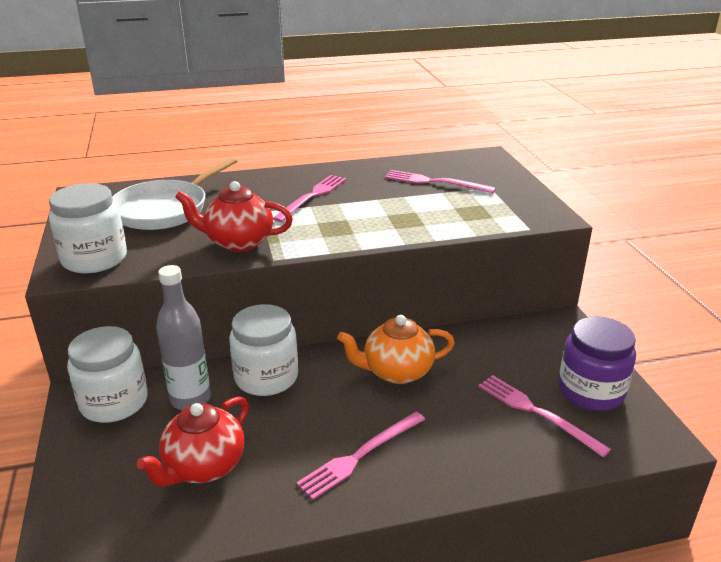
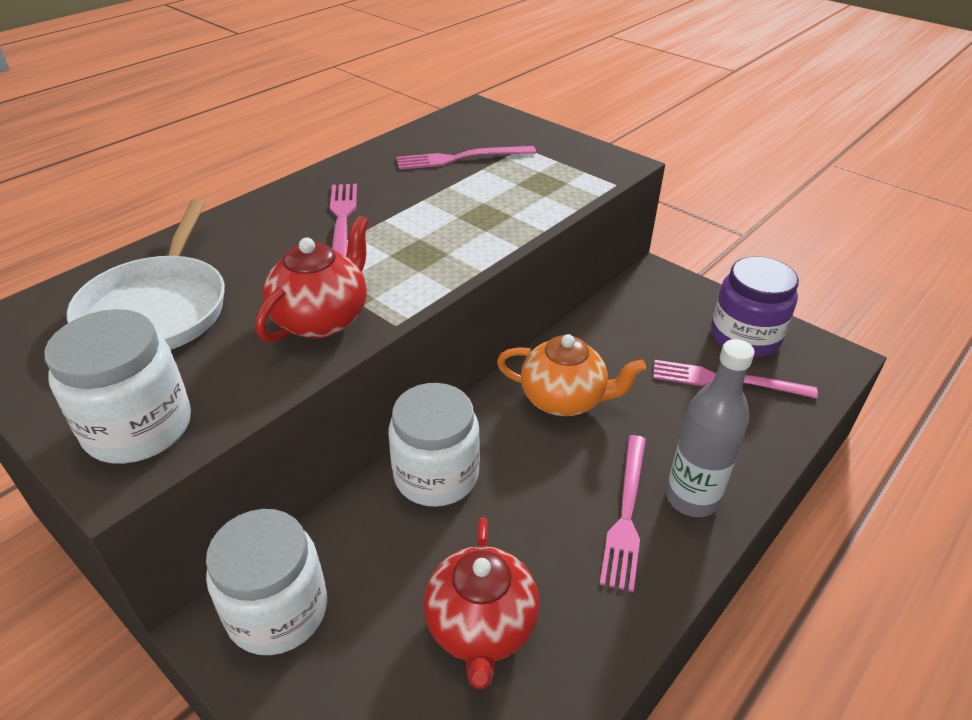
camera: 35 degrees left, 10 degrees up
grey bottle [156,265,211,410] -> grey bottle moved to [666,339,755,517]
red teapot [175,181,293,252] -> red teapot turned 150 degrees clockwise [256,215,369,343]
orange teapot [337,315,455,384] -> orange teapot turned 120 degrees counterclockwise [497,334,646,416]

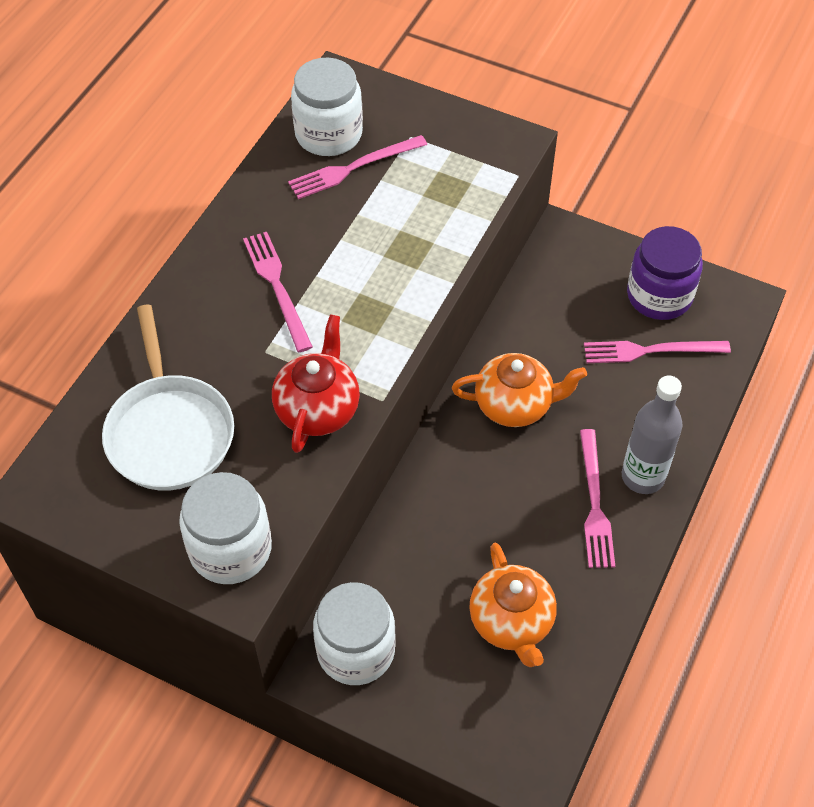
camera: 15 degrees left, 15 degrees up
white jar [388,383,480,507] -> white jar moved to [291,58,363,156]
red teapot [423,517,540,689] -> orange teapot [469,543,557,667]

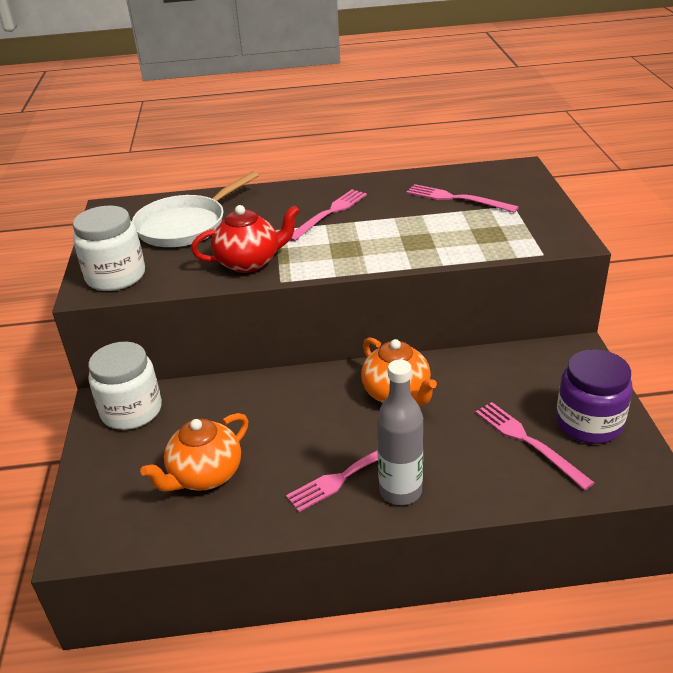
camera: 60 degrees right, 20 degrees down
white jar [291,58,363,156] -> none

